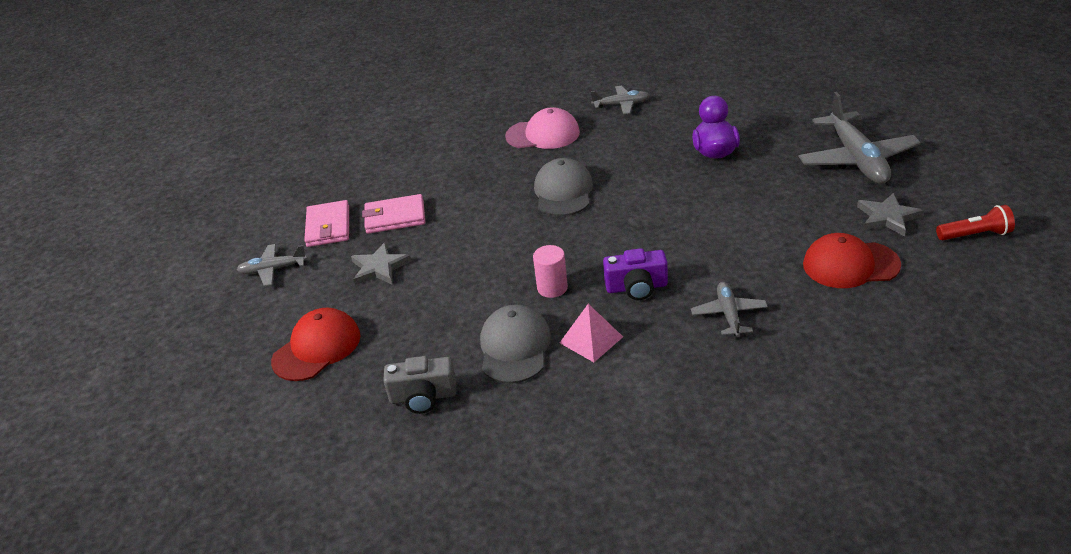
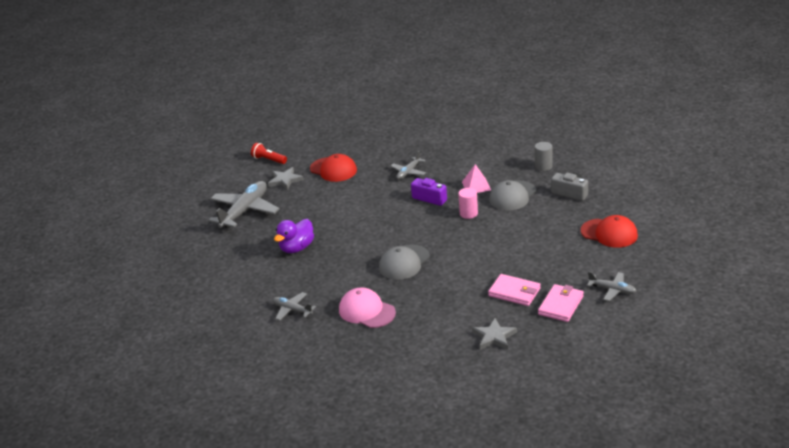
camera: 145 degrees left, 5 degrees down
red cap [271,308,360,381] -> red cap turned 135 degrees counterclockwise [581,215,638,248]
grey star [351,242,411,285] -> grey star moved to [472,318,517,350]
none -> grey cylinder [535,142,553,171]

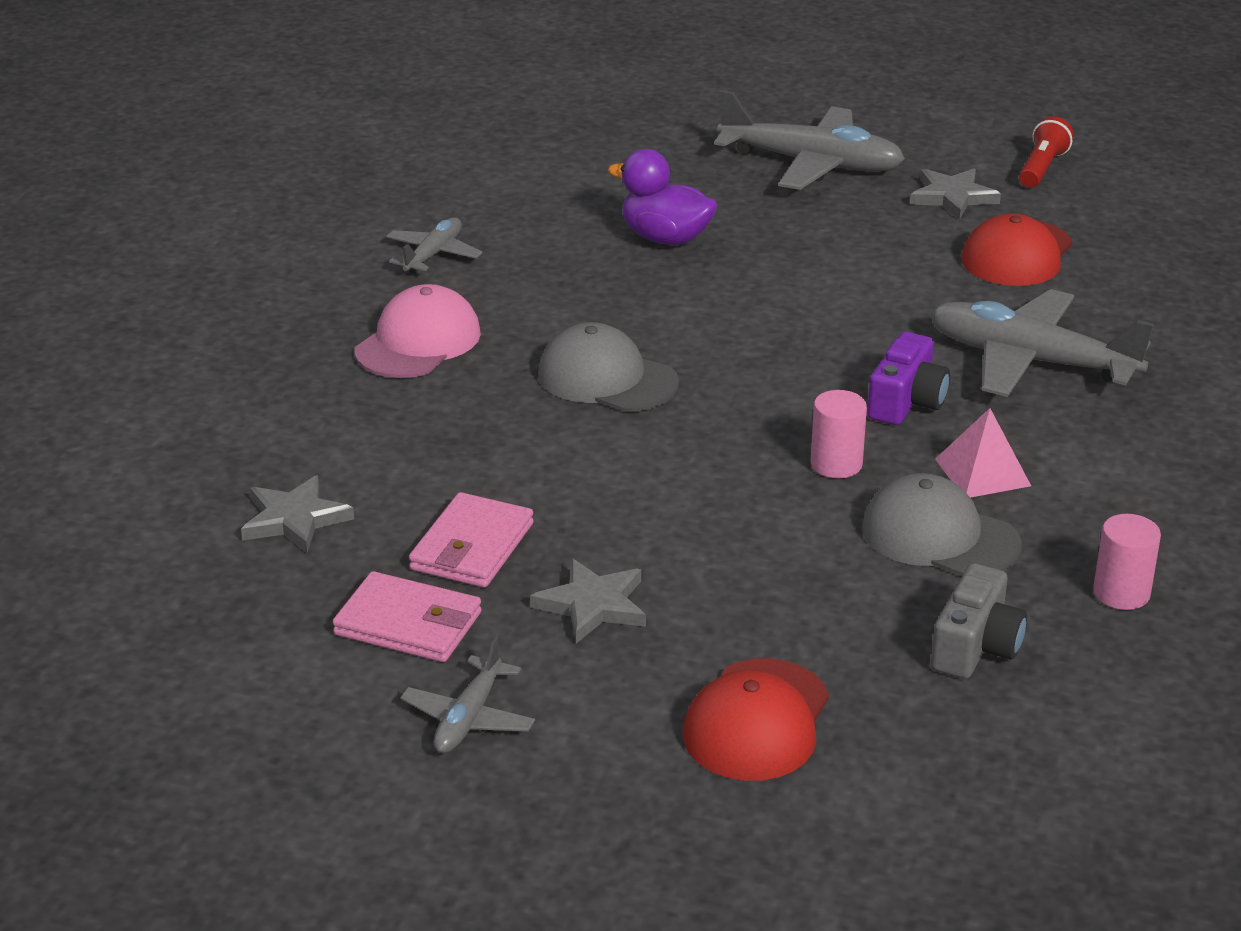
camera: 80 degrees right, 0 degrees up
grey plane [391,151,426,179] -> grey plane [930,289,1154,397], size x1.90
grey cylinder [535,142,553,171] -> pink cylinder [1093,514,1161,610]
none -> grey star [530,558,646,643]

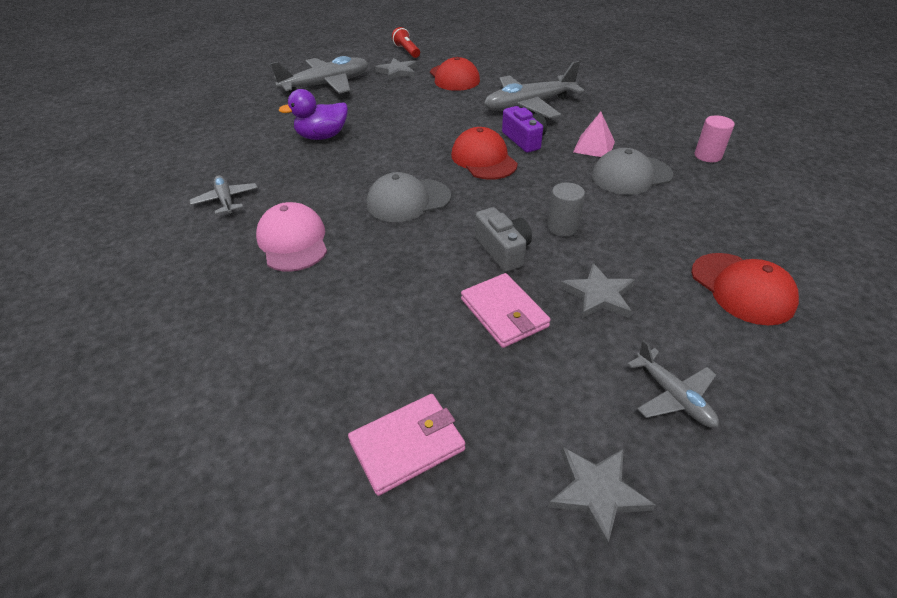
camera: 50 degrees left, 10 degrees up
grey star [241,475,354,553] -> grey star moved to [548,447,655,547]
pink wallet [332,571,482,662] -> pink wallet moved to [348,394,465,496]
pink cylinder [811,390,867,478] -> none
grey camera [931,563,1027,679] -> grey camera moved to [475,207,532,272]
none -> red cap [451,127,518,180]
none -> grey cylinder [547,182,585,237]

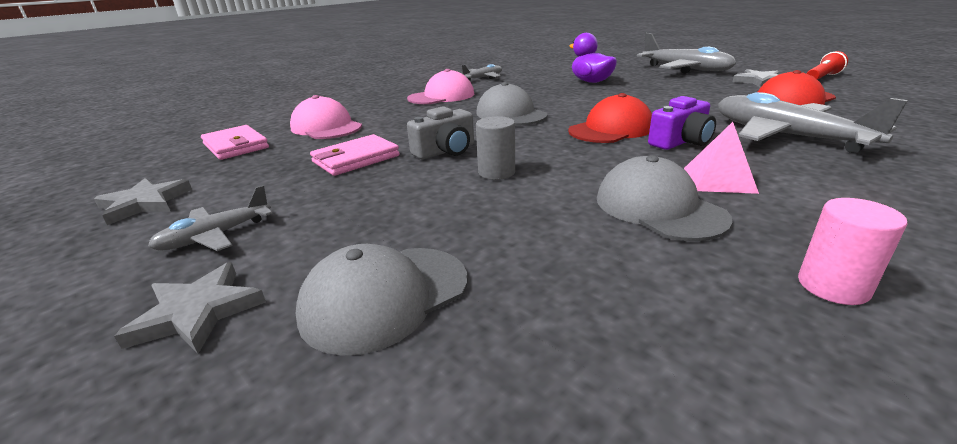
camera: 80 degrees right, 15 degrees down
grey star [560,263,635,318] -> grey star moved to [114,262,266,354]
red cap [691,253,799,325] -> grey cap [296,244,468,356]
none -> pink cap [290,95,362,139]

